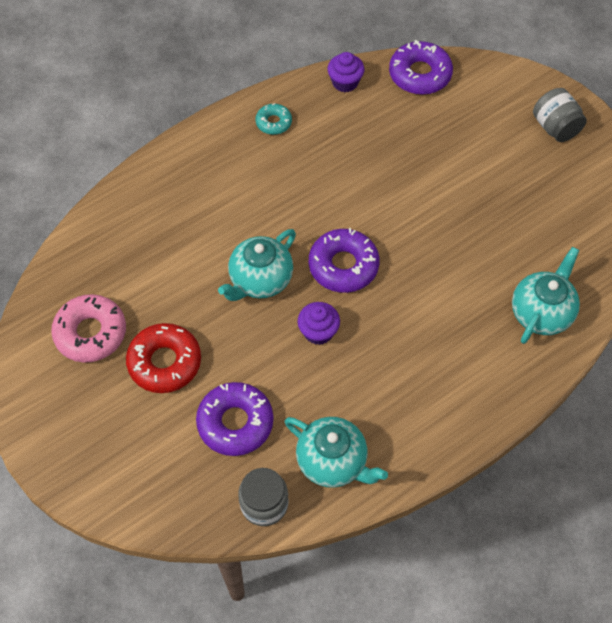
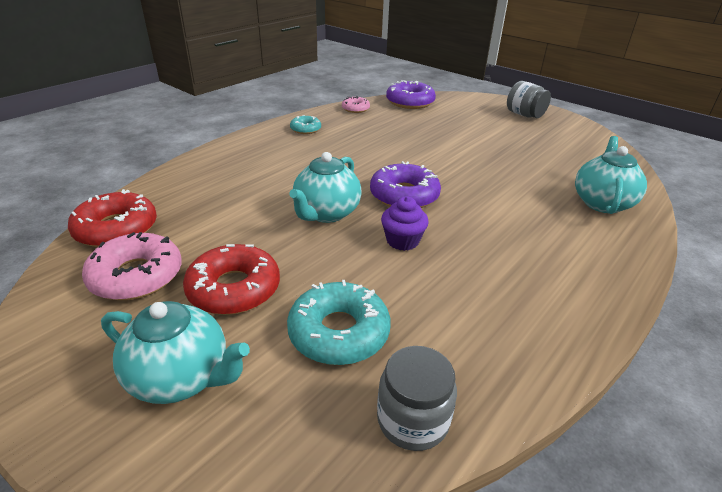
camera: 15 degrees left, 25 degrees down
purple donut [196,382,273,456] -> turquoise donut [287,280,390,365]
turquoise teapot [285,417,388,488] -> turquoise teapot moved to [101,301,250,404]
purple cupcake [328,52,364,92] -> pink donut [342,96,370,113]
none -> red donut [68,189,157,247]

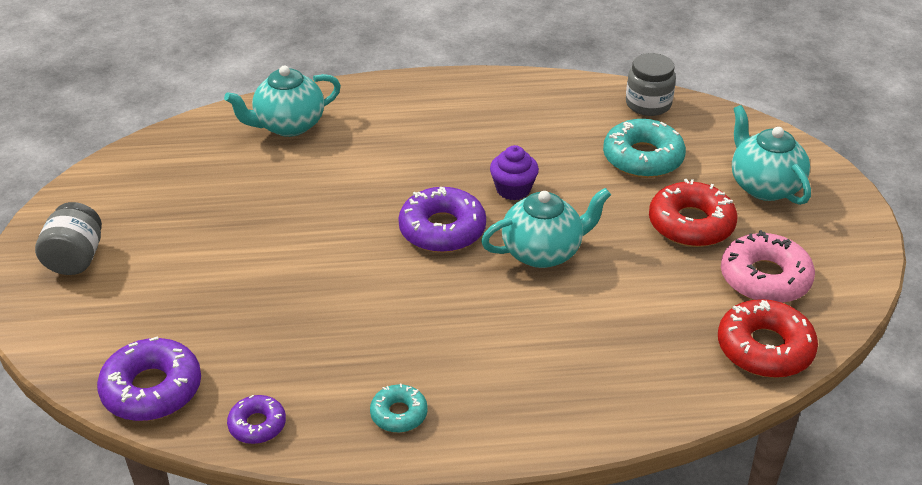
camera: 135 degrees left, 5 degrees up
pink donut [342,96,370,113] -> purple donut [227,395,286,444]

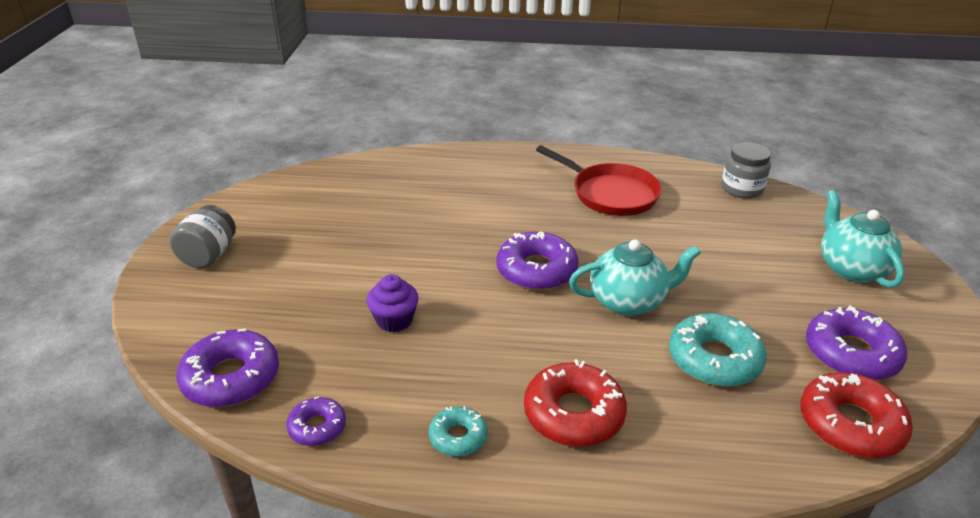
camera: 10 degrees right, 5 degrees down
turquoise teapot [224,66,341,137] -> none
purple cupcake [490,145,539,200] -> purple cupcake moved to [367,274,419,332]
turquoise donut [603,119,686,178] -> turquoise donut moved to [669,313,767,387]
red donut [649,179,737,247] -> red donut moved to [524,359,627,447]
pink donut [721,230,815,303] -> purple donut [806,305,907,380]
none -> red pan [536,145,662,216]

